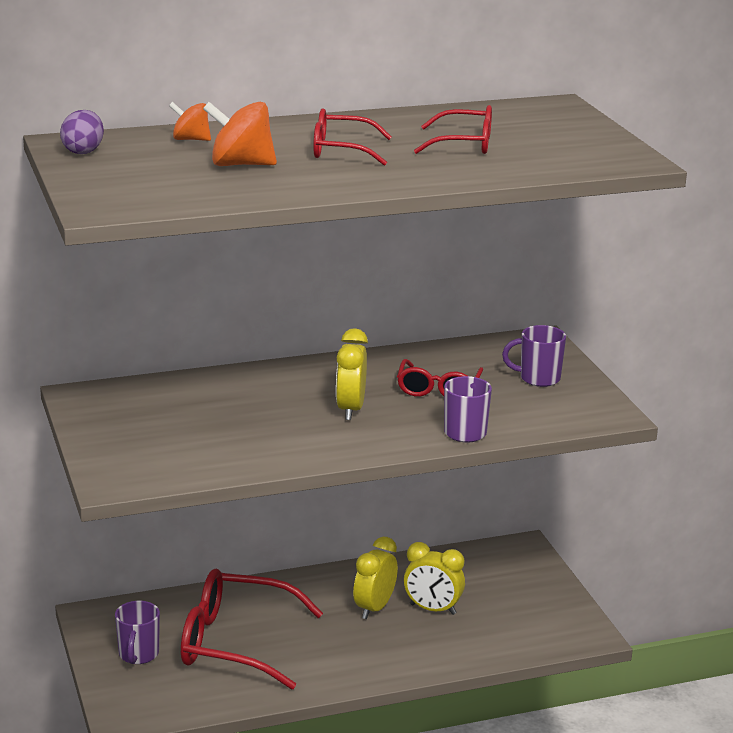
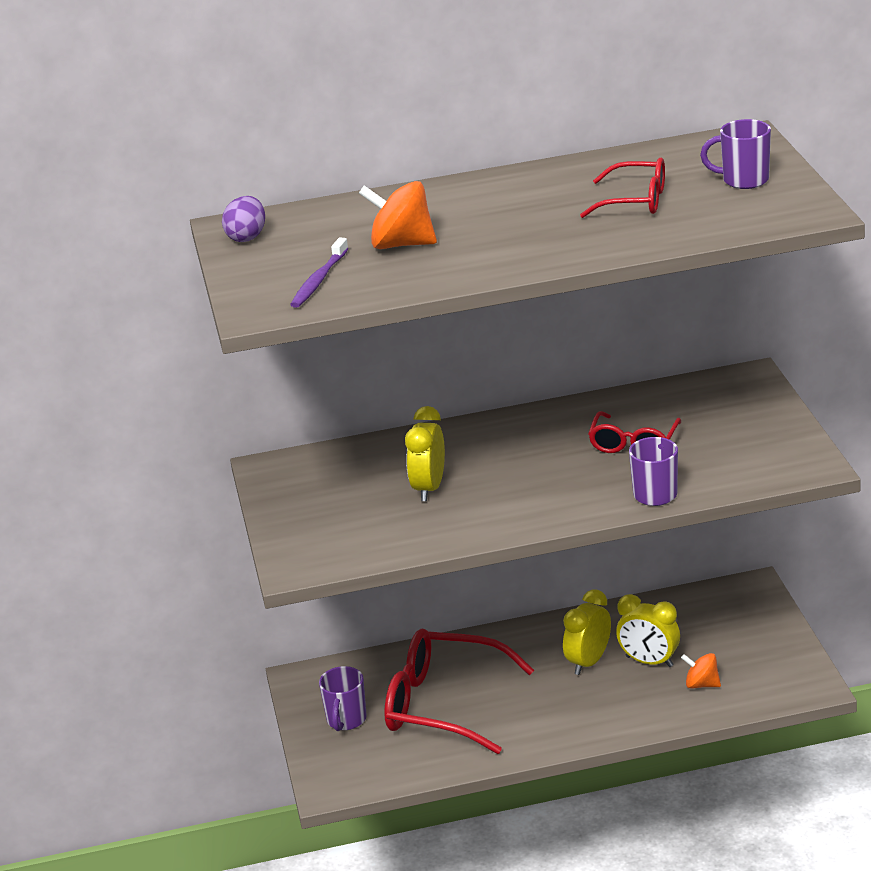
camera: 10 degrees right, 5 degrees up
orange spinning top [169,102,211,141] -> orange spinning top moved to [681,653,721,689]
red glasses [313,108,392,166] -> none
yellow clock [336,328,368,420] -> yellow clock moved to [405,406,445,501]
purple mug [502,325,566,387] -> purple mug moved to [700,119,771,189]
none -> purple toothbrush [290,238,348,308]

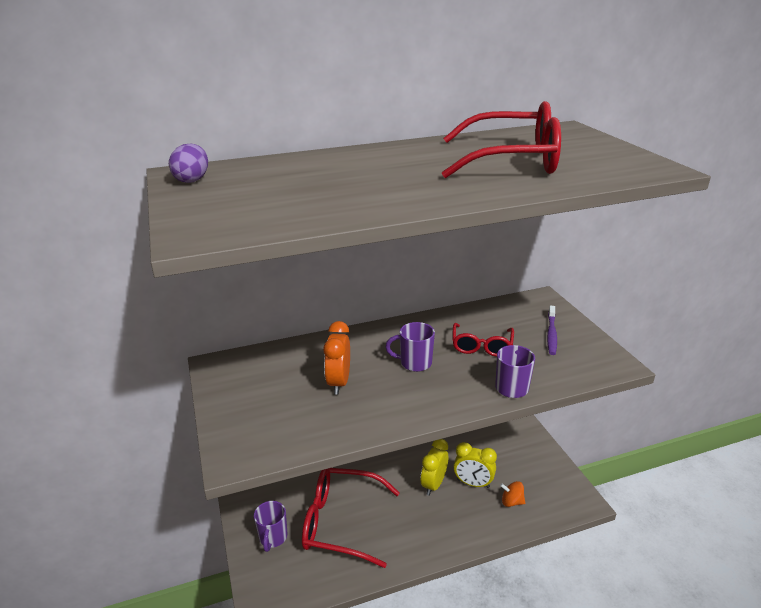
camera: 10 degrees left, 0 degrees up
purple toothbrush [290,238,348,308] -> purple toothbrush moved to [547,306,557,355]
orange spinning top [359,181,437,249] -> none
yellow clock [405,406,445,501] -> orange clock [323,321,350,395]
red glasses [580,158,665,218] -> red glasses [442,101,561,178], size x1.77
purple mug [700,119,771,189] -> purple mug moved to [385,322,435,372]

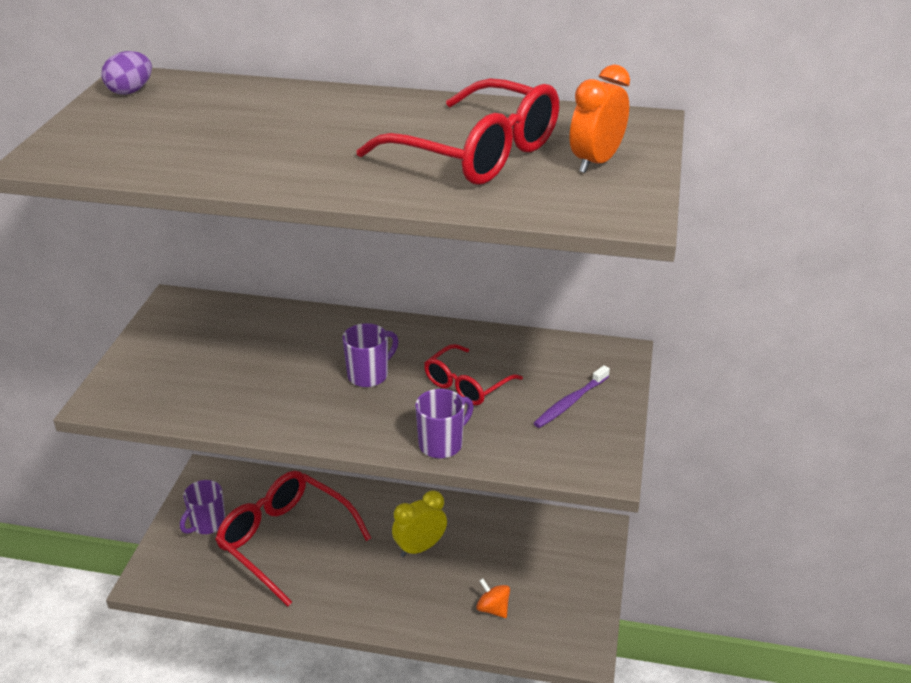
camera: 30 degrees right, 5 degrees up
orange clock [323,321,350,395] -> orange clock moved to [570,64,630,173]
purple mug [385,322,435,372] -> purple mug turned 105 degrees clockwise [342,323,399,387]
yellow clock [454,442,497,488] -> none

